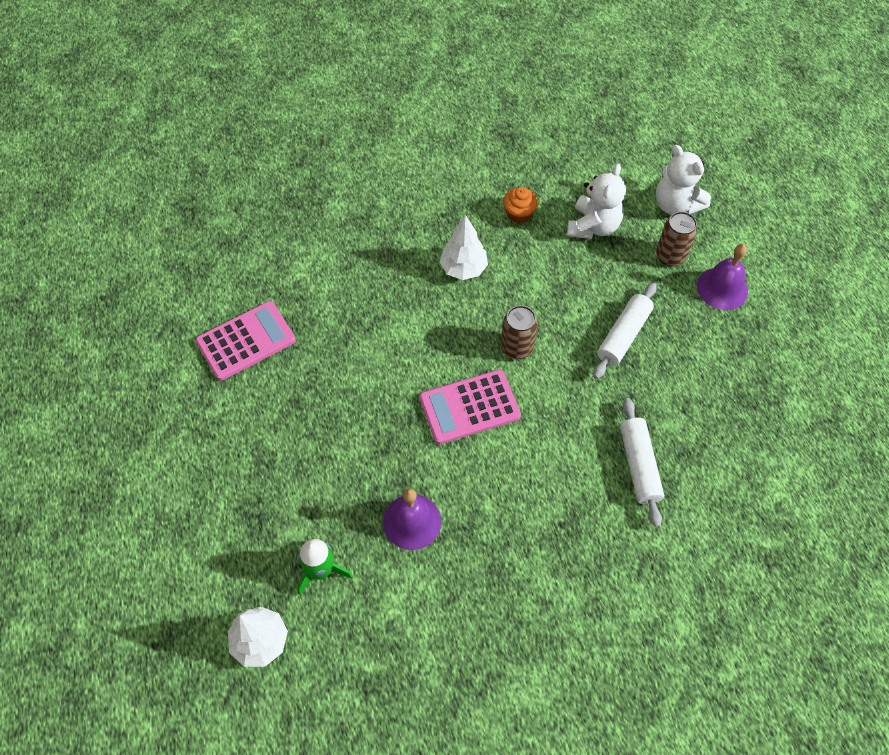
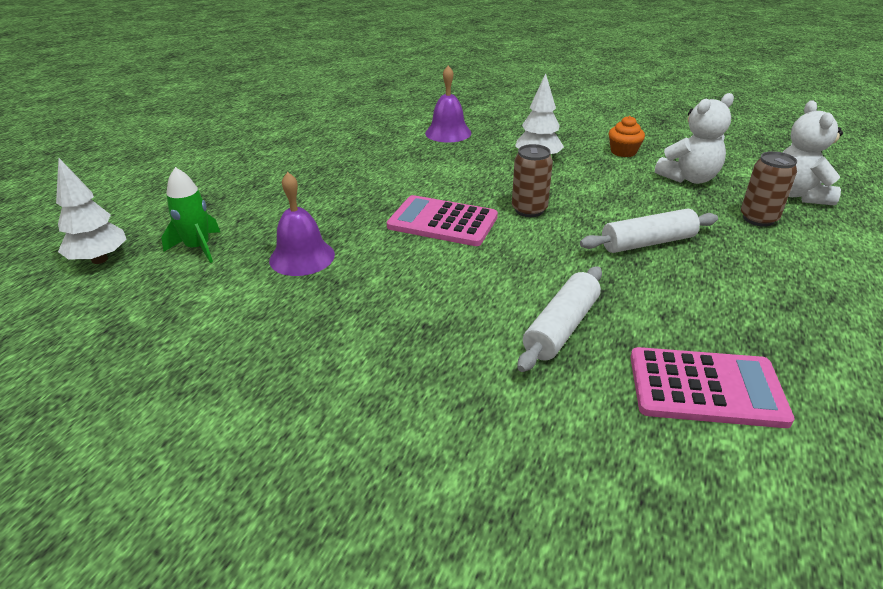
camera: 40 degrees right, 25 degrees down
pink calculator [196,301,296,381] -> pink calculator moved to [630,347,794,428]
purple bell [697,244,748,310] -> purple bell moved to [425,66,471,143]

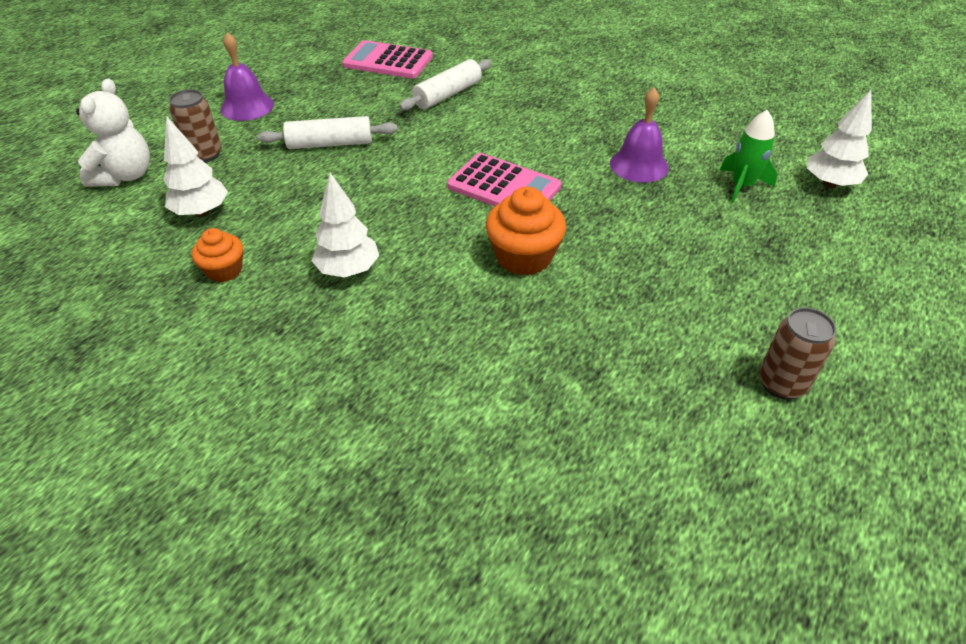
camera: 170 degrees left, 10 degrees up
purple bell [425,66,471,143] -> purple bell moved to [220,32,274,121]
brown can [512,144,553,217] -> brown can moved to [759,307,836,400]
white teddy bear [655,93,734,184] -> white tree [163,116,228,217]
none -> orange cupcake [486,187,566,276]

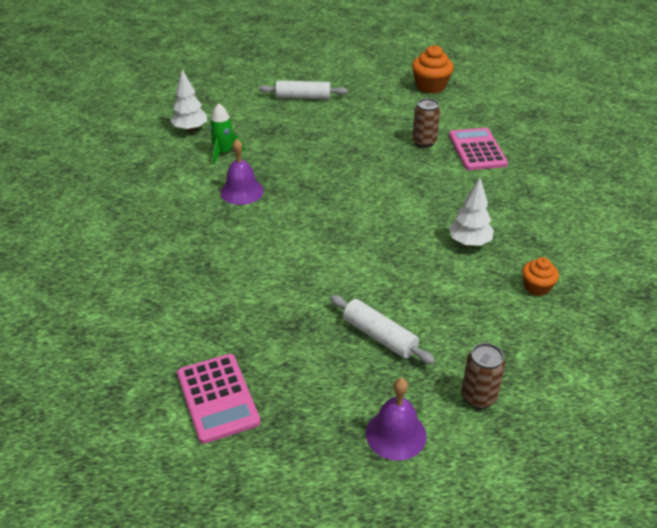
camera: 130 degrees left, 5 degrees down
white teddy bear [76,79,150,187] -> none
white tree [163,116,228,217] -> none
white rolling pin [399,59,492,110] -> white rolling pin moved to [259,80,348,99]
pink calculator [447,153,562,206] -> pink calculator moved to [449,128,508,170]
orange cupcake [486,187,566,276] -> orange cupcake moved to [412,45,454,93]
brown can [759,307,836,400] -> brown can moved to [412,99,440,148]

